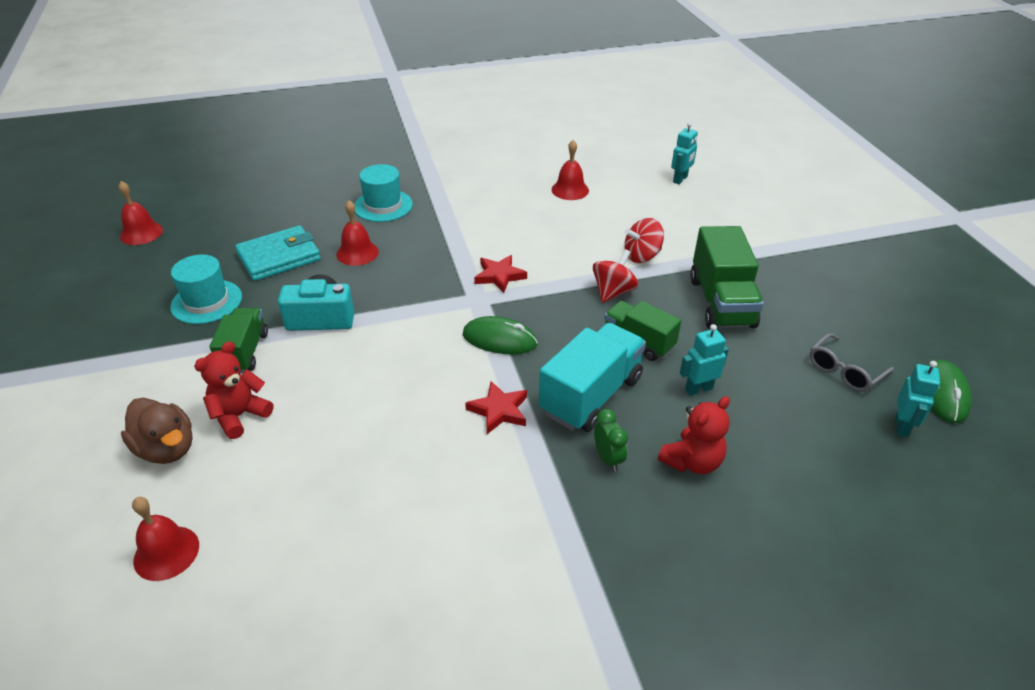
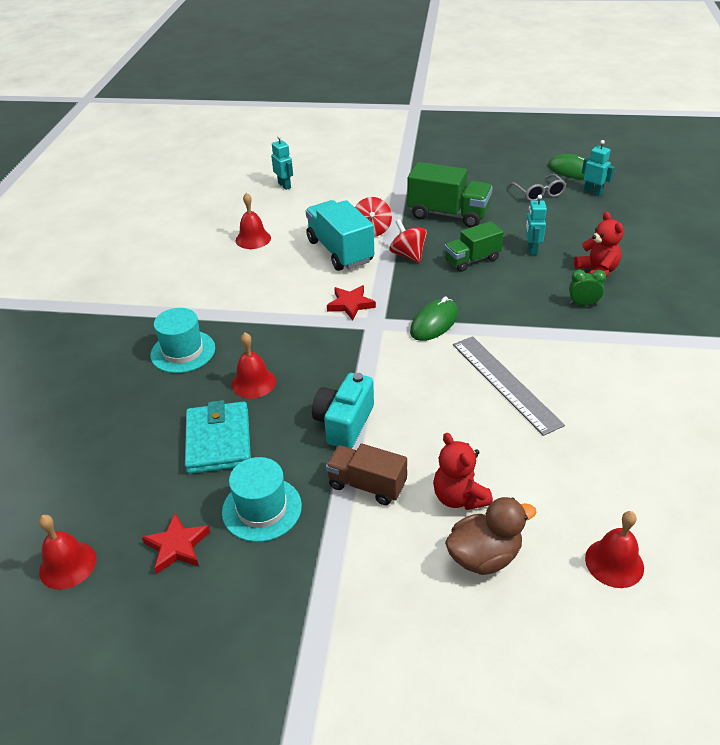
camera: 65 degrees left, 0 degrees up
green truck [210,308,268,373] -> brown truck [326,443,407,505]
red star [465,381,527,434] -> red star moved to [142,513,210,574]
turquoise truck [539,323,646,432] -> turquoise truck moved to [306,200,374,271]
none -> grey ruler [453,336,565,436]

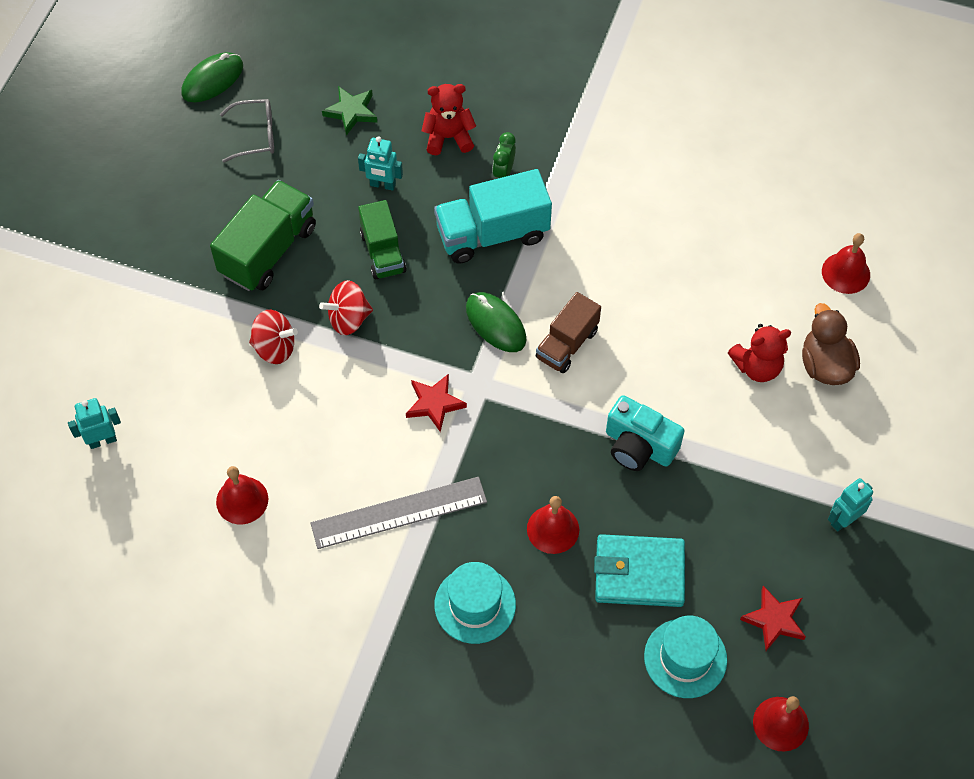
camera: 80 degrees left, 20 degrees up
turquoise hat [222,457,302,542] -> turquoise hat moved to [644,616,727,698]
turquoise truck [306,200,374,271] -> turquoise truck moved to [434,169,552,264]
brown truck [326,443,407,505] -> brown truck moved to [535,292,601,373]
grey ruler [453,336,565,436] -> grey ruler moved to [311,477,487,549]
turquoise robot [582,140,615,196] -> turquoise robot moved to [828,478,873,532]
none -> green star [322,86,377,136]

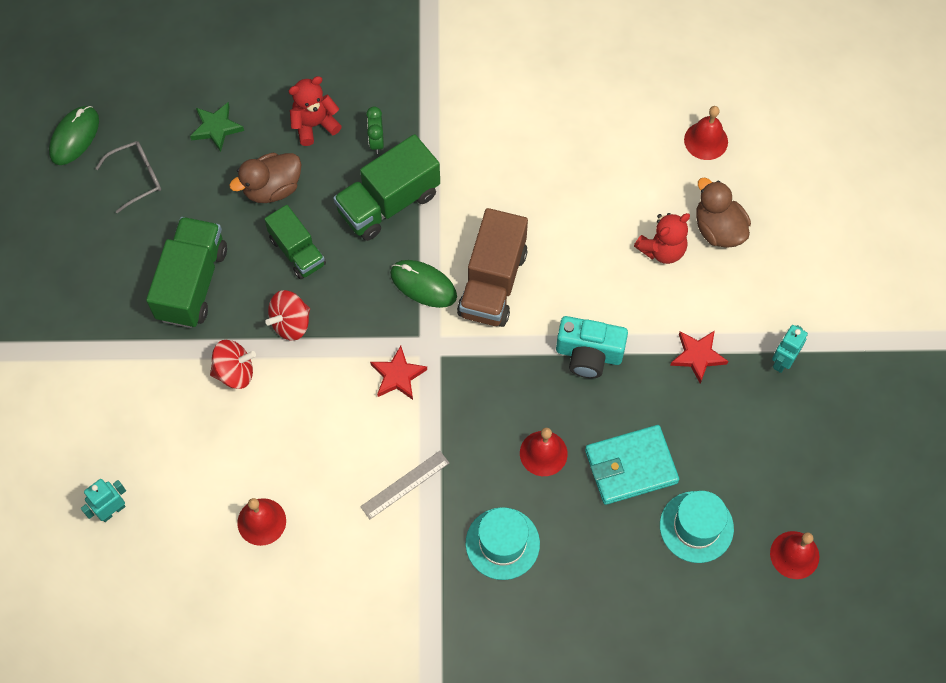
camera: 20 degrees left, 5 degrees up
grey ruler [311,477,487,549] -> grey ruler [360,451,449,519], size x0.61
turquoise robot [358,136,403,191] -> brown duck [229,153,302,203]
turquoise truck [434,169,552,264] -> green truck [333,134,440,241]
brown truck [535,292,601,373] -> brown truck [457,208,528,327], size x1.55
red star [740,586,806,651] -> red star moved to [670,331,728,384]

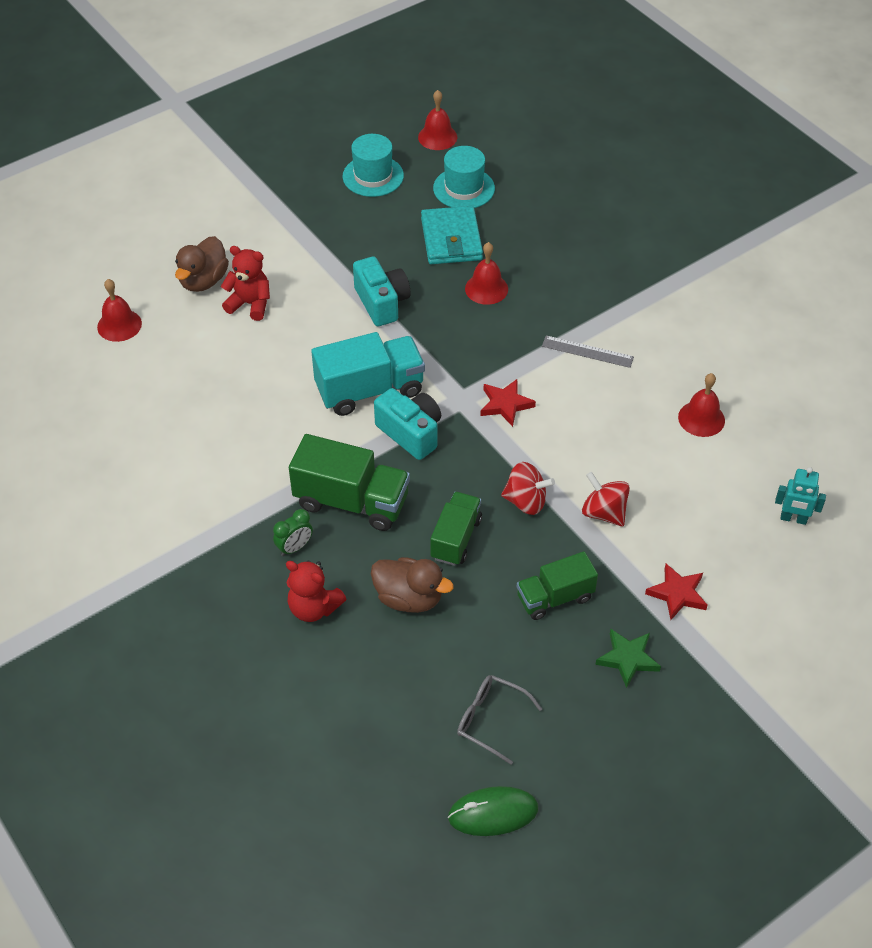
camera: 125 degrees left, 15 degrees down
green truck [146,217,227,328] -> green truck [517,551,598,620], size x0.64
green star [190,102,244,152] -> green star moved to [595,629,661,688]
green mouse [390,260,457,308] -> turquoise camera [374,388,441,460]
brown truck [457,208,528,327] -> turquoise truck [311,332,425,416]
turquoise hat [465,507,540,580] -> turquoise hat moved to [343,134,404,197]
turquoise wallet [585,425,679,505] -> turquoise wallet turned 45 degrees clockwise [421,206,483,264]
red star [670,331,728,384] -> red star moved to [645,564,708,620]
turquoise robot [772,325,808,373] -> none

